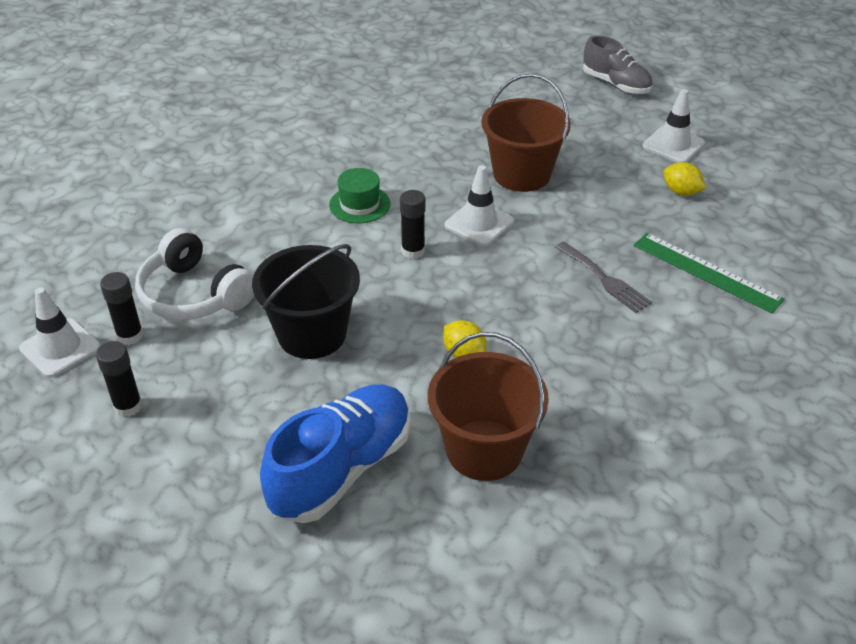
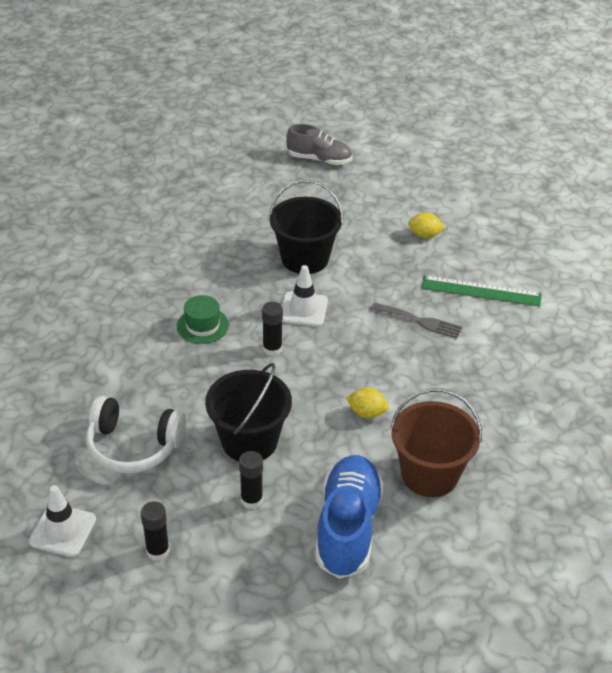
camera: 30 degrees left, 0 degrees up
black glue stick [100,272,143,345] -> black glue stick moved to [239,451,263,509]
brown bucket [481,74,571,192] -> black bucket [269,180,343,274]
white traffic cone [642,89,705,163] -> none

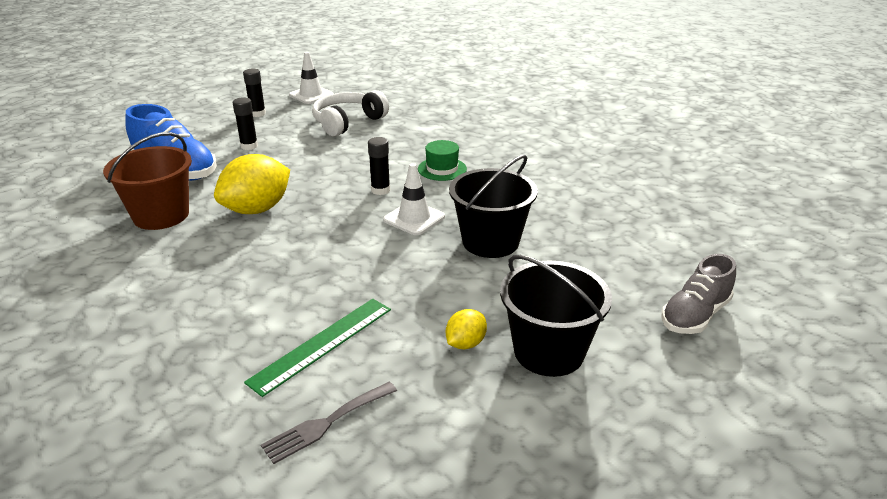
camera: 120 degrees right, 10 degrees down
black bucket [205,363,292,461] -> black bucket moved to [500,255,612,377]
yellow lemon [346,388,389,418] -> yellow lemon [214,154,290,214], size x2.00
grey fork [371,302,462,339] -> grey fork moved to [261,382,397,464]

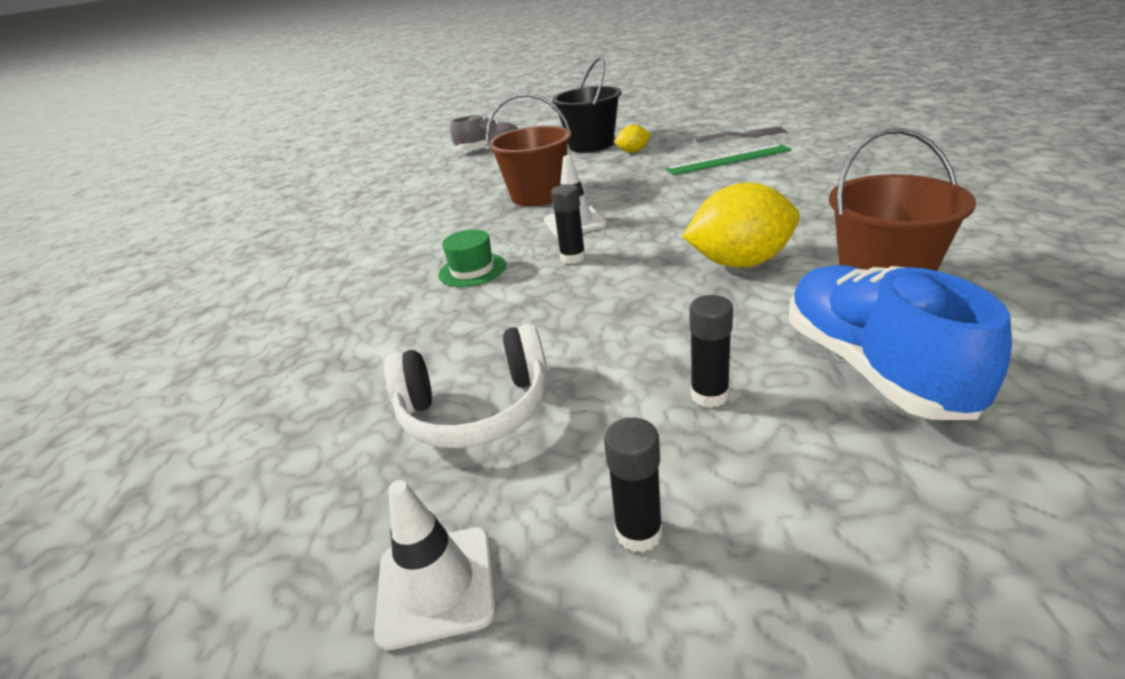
camera: 140 degrees left, 0 degrees up
black bucket [449,155,538,258] -> brown bucket [486,93,571,206]

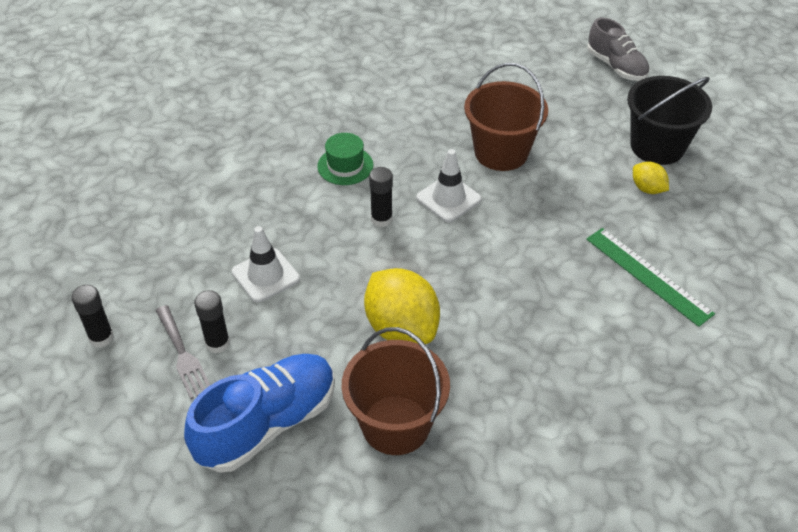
camera: 60 degrees right, 15 degrees up
white traffic cone [374,480,496,651] -> white traffic cone moved to [232,226,300,303]
white headphones [384,324,547,448] -> none
grey fork [695,126,787,142] -> grey fork moved to [155,305,210,399]

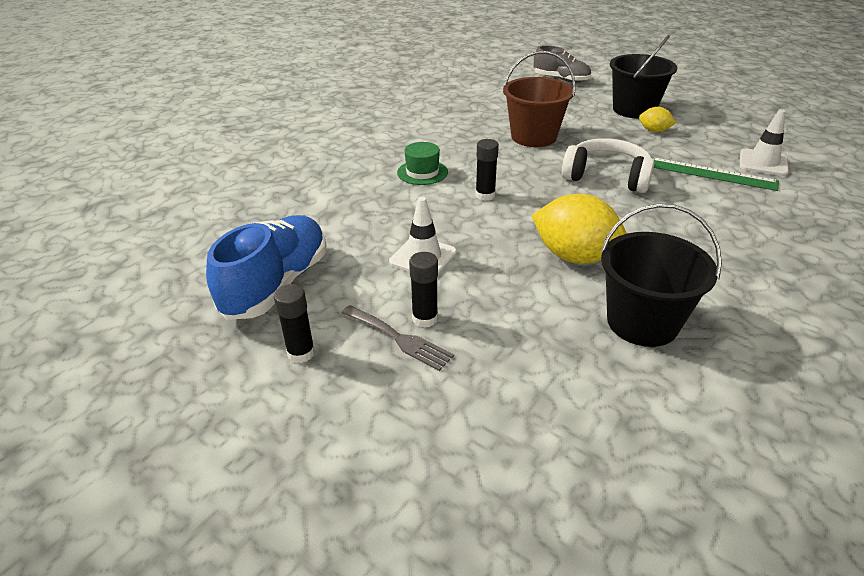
camera: 25 degrees left, 10 degrees down
blue shoe [184,354,335,473] -> blue shoe moved to [206,215,326,320]
brown bucket [342,327,450,455] -> black bucket [601,203,722,347]
white traffic cone [416,149,481,222] -> white traffic cone moved to [740,109,789,176]
none -> white headphones [562,138,655,193]

